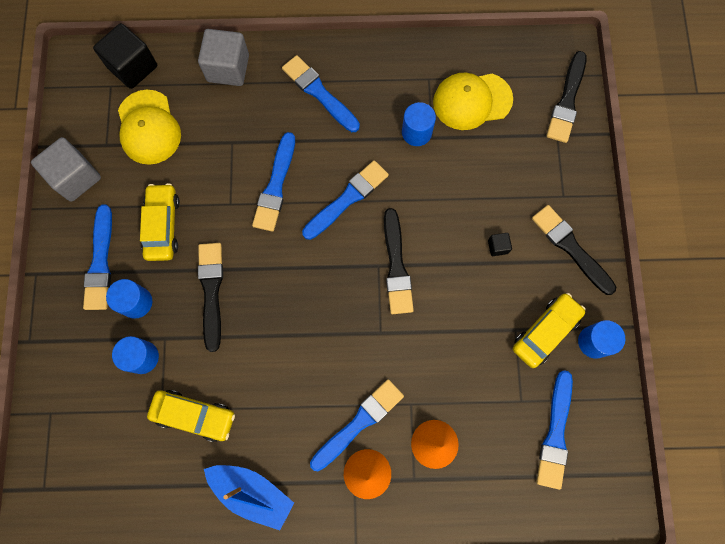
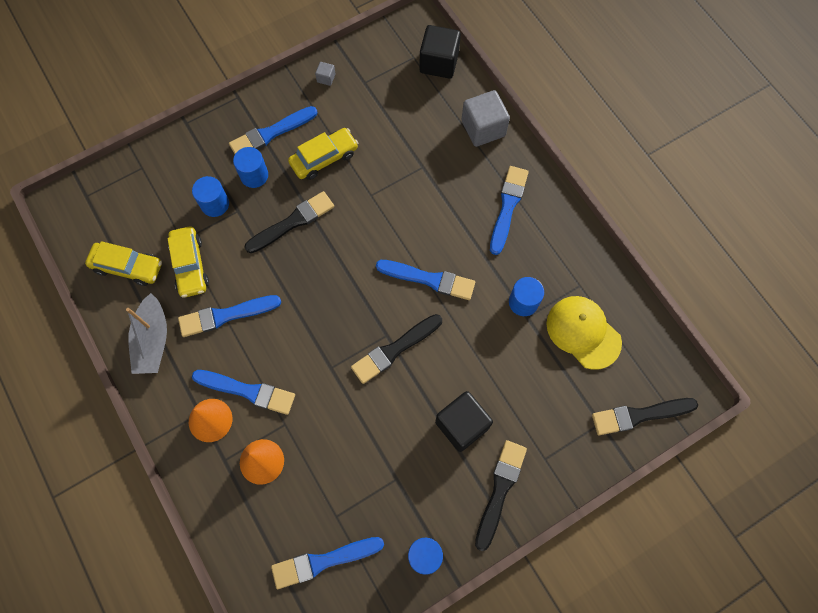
camera: 60 degrees right, 5 degrees down
grey cube [31,137,101,202] -> grey cube [315,62,336,86], size x0.45
yellow cap [118,90,181,165] -> none
blue boat [204,465,294,530] -> grey boat [126,293,167,374]
blue brush [252,132,295,232] -> blue brush moved to [178,295,281,337]
black cube [488,233,512,256] -> black cube [435,391,493,452], size x2.24
yellow car [513,293,586,368] -> yellow car moved to [85,241,162,286]

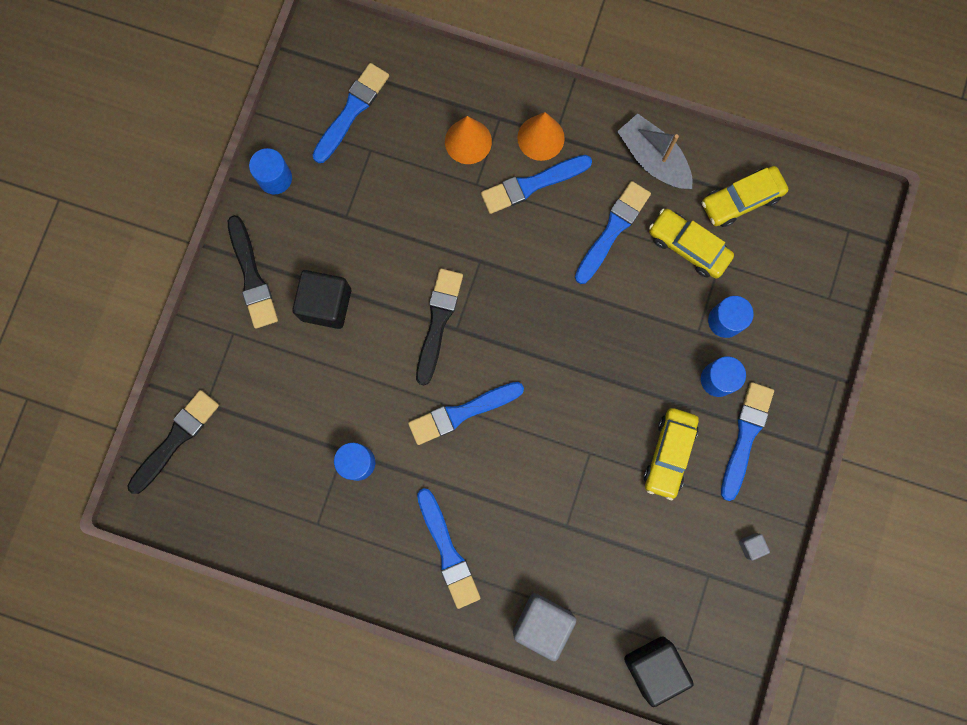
camera: 140 degrees right, 10 degrees up
black brush [244,191,334,253] -> none
yellow cap [546,296,622,370] -> none

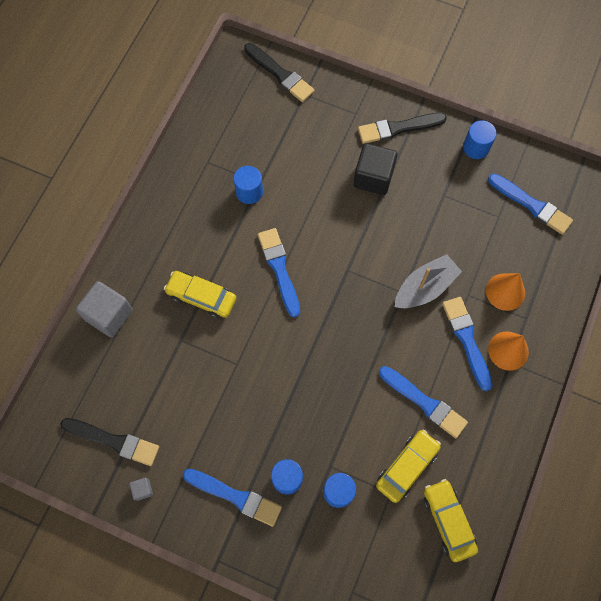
camera: 95 degrees right, 10 degrees down
black brush [416,268,463,385] -> black brush moved to [61,418,159,466]
blue brush [417,488,481,609] -> none
grey boat [617,113,693,189] -> grey boat moved to [395,254,462,308]
black cube [624,636,693,707] -> none
yellow car [644,408,699,500] -> yellow car moved to [164,271,236,319]

